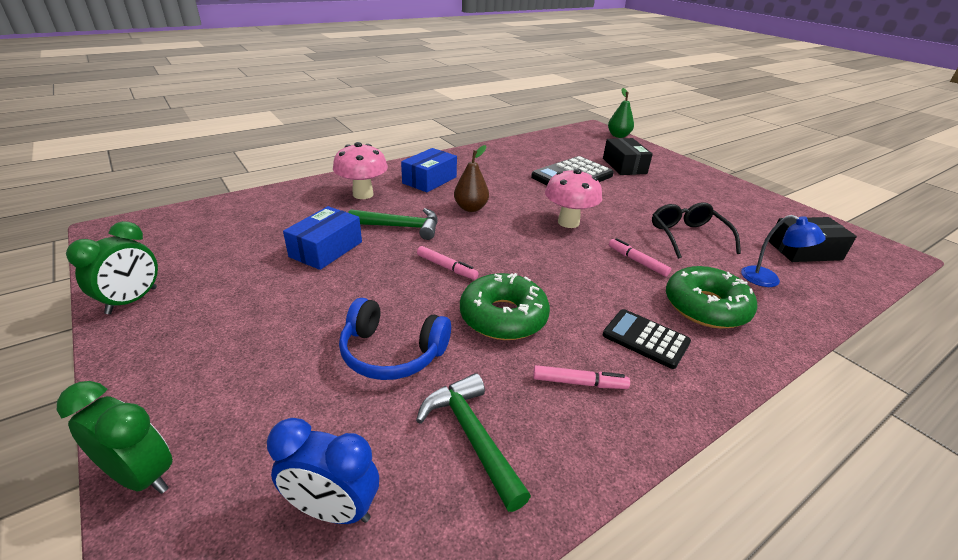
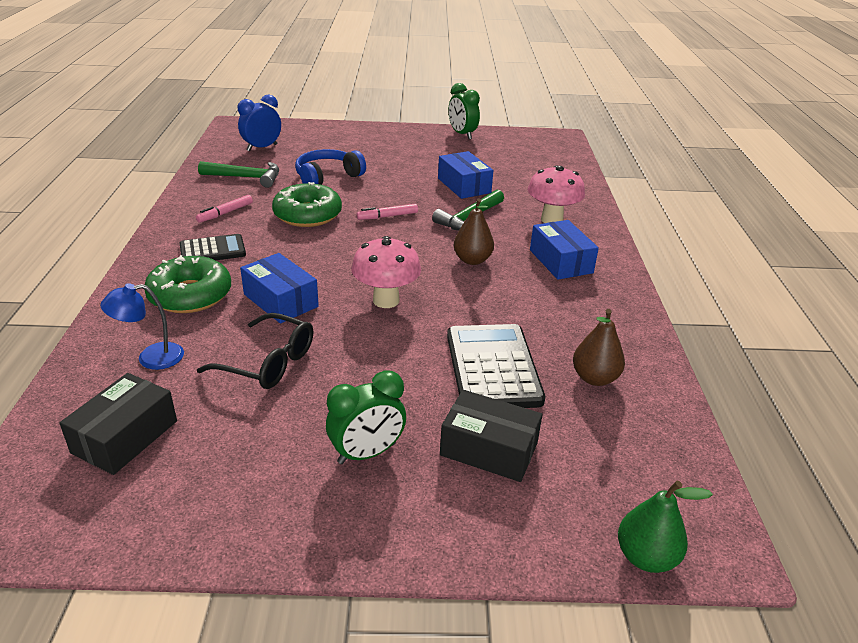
camera: 125 degrees right, 0 degrees up
green clock [57,381,173,494] -> green clock moved to [326,370,406,464]
pink marker [609,238,671,277] -> blue box [240,253,319,324]
none -> brown pear [573,309,625,386]

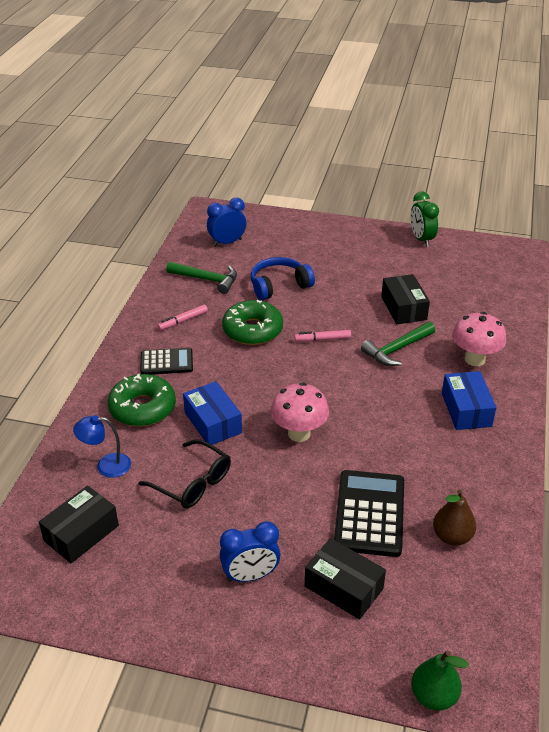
camera: 15 degrees right, 5 degrees up
green clock [326,370,406,464] -> blue clock [219,521,281,582]
blue box [438,151,494,199] -> black box [381,274,430,324]
brown pear [454,198,494,265] -> none

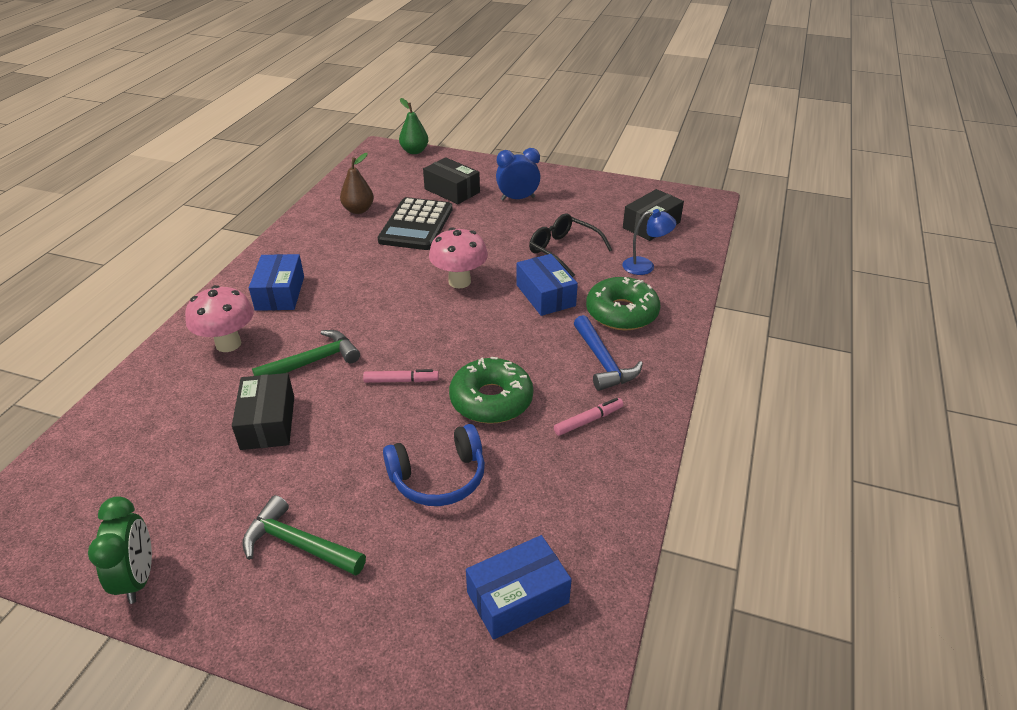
camera: 175 degrees left, 0 degrees up
black calculator [140,348,193,375] -> blue hammer [574,315,643,391]
green hammer [166,261,237,294] -> green hammer moved to [242,495,366,576]
blue clock [207,198,246,247] -> blue box [466,535,572,640]

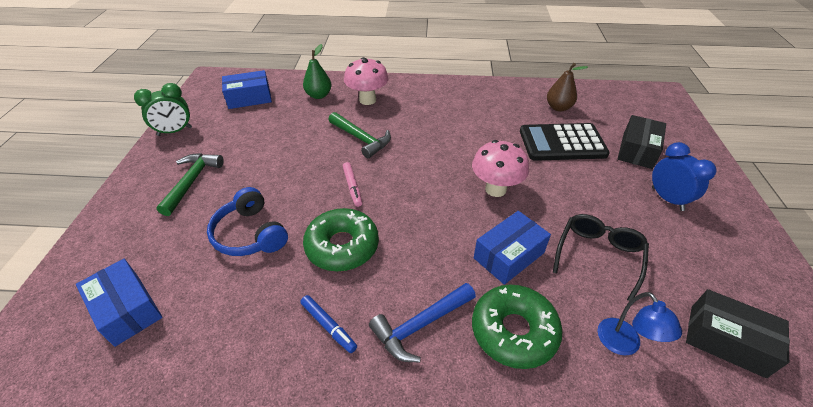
camera: 75 degrees right, 5 degrees up
black box [232,373,294,450] -> none
blue box [249,254,304,311] -> blue box moved to [222,70,272,109]
green pear [399,98,429,154] -> green pear moved to [303,44,331,99]
pink marker [554,398,624,436] -> blue marker [300,295,357,353]

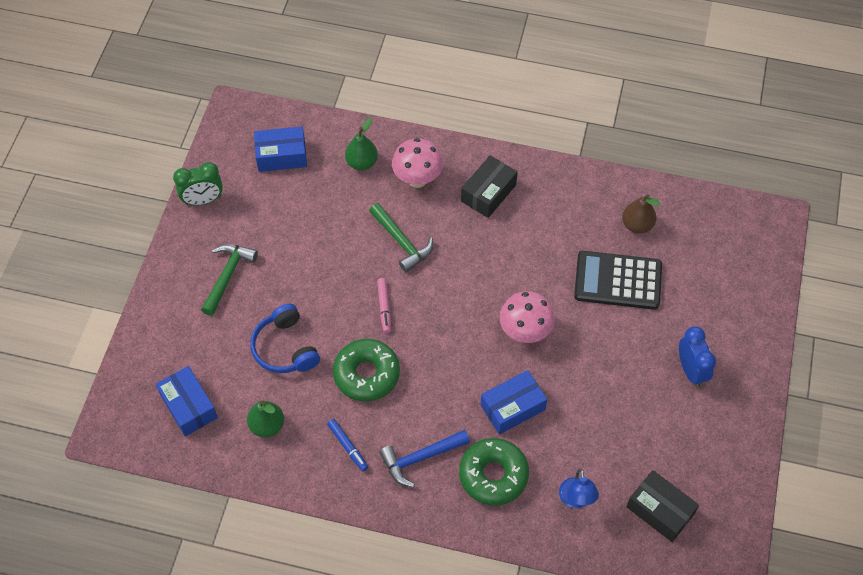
camera: 10 degrees right, 15 degrees up
black glasses [553,214,649,301] -> none
black box [618,115,666,169] -> black box moved to [461,155,518,218]
none -> green pear [247,400,284,438]

